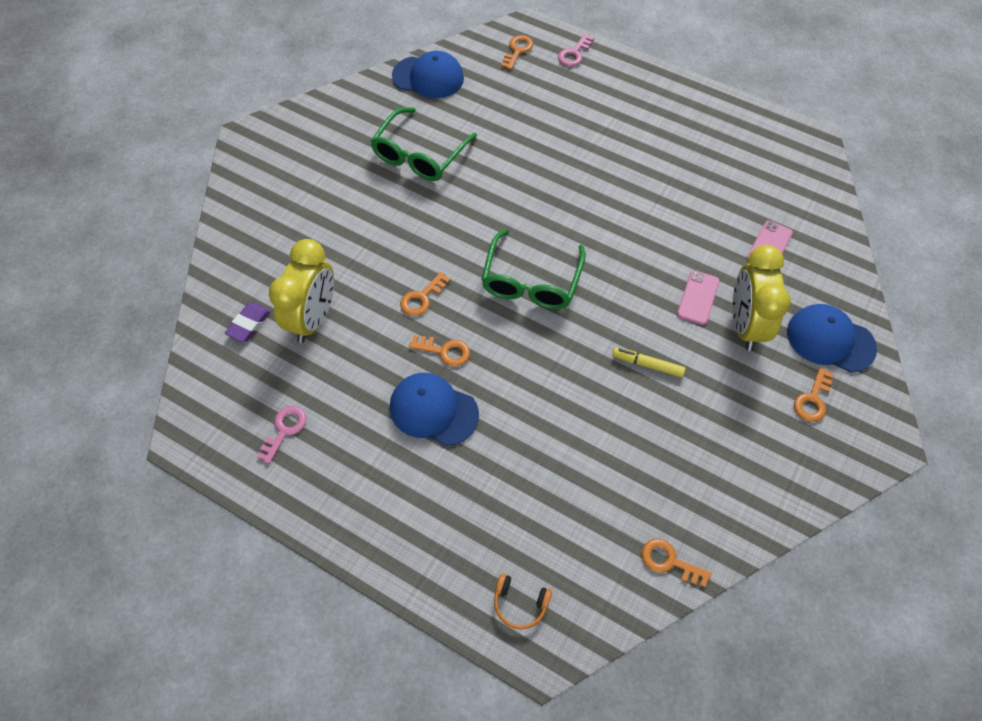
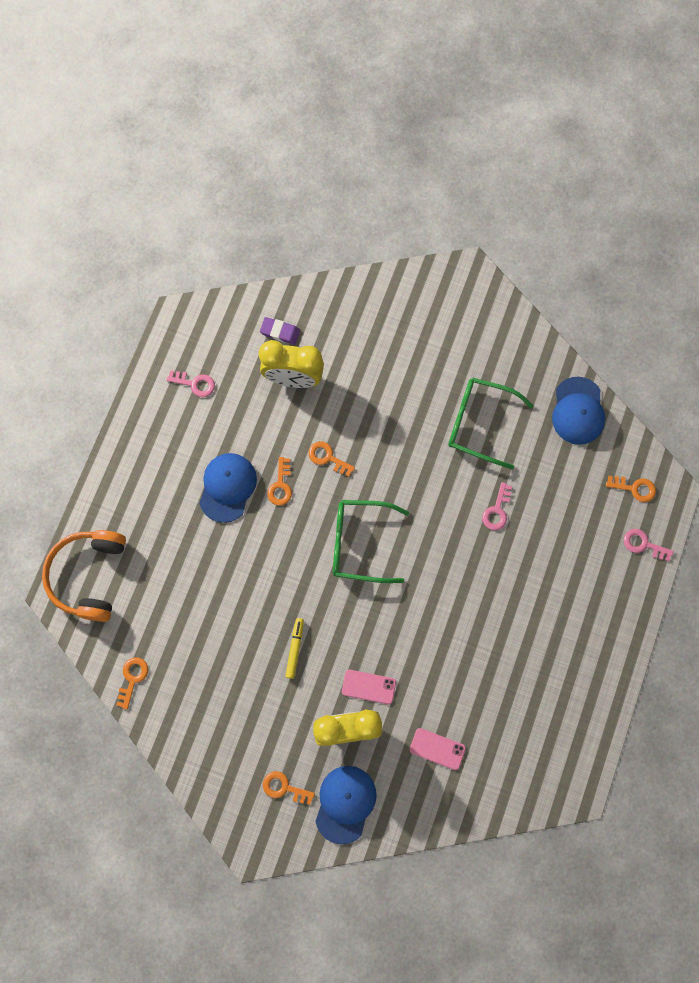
camera: 80 degrees right, 15 degrees up
orange headphones [494,574,552,629] -> orange headphones [42,530,126,622], size x2.26
none -> pink key [482,482,512,530]

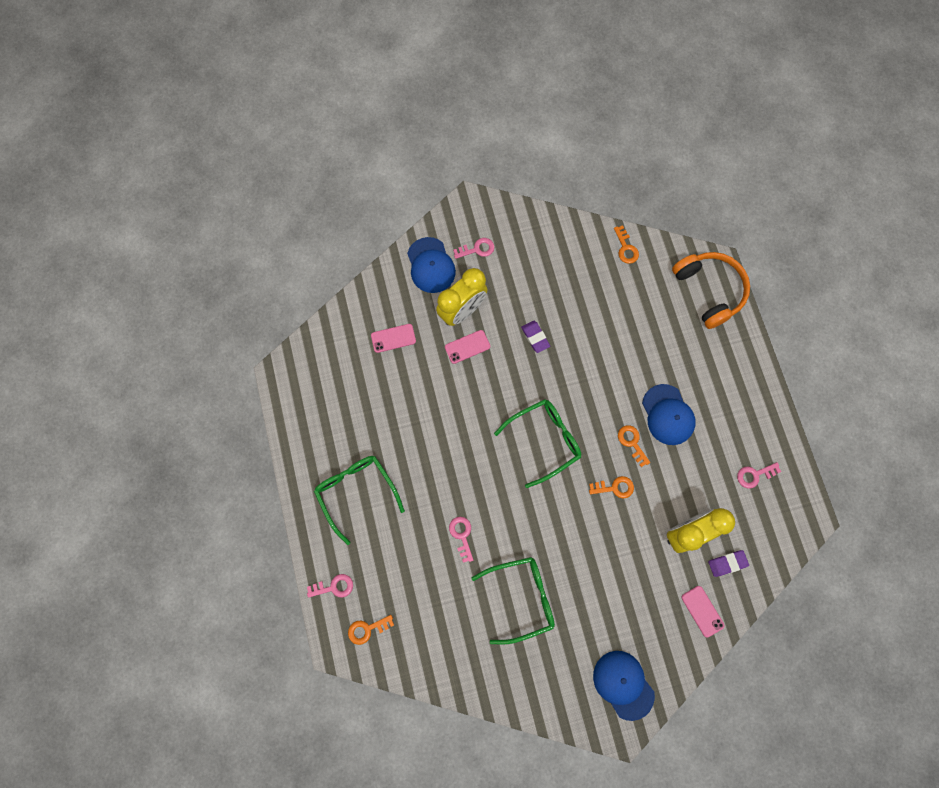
camera: 145 degrees right, 0 degrees up
orange key [263,771,315,805] -> pink key [453,238,494,259]
yellow marker [285,618,304,679] -> purple eraser [521,321,550,353]
blue cap [552,377,605,445] -> blue cap moved to [593,651,655,721]
none -> green glasses [314,456,405,545]
none -> pink phone [682,586,725,637]

